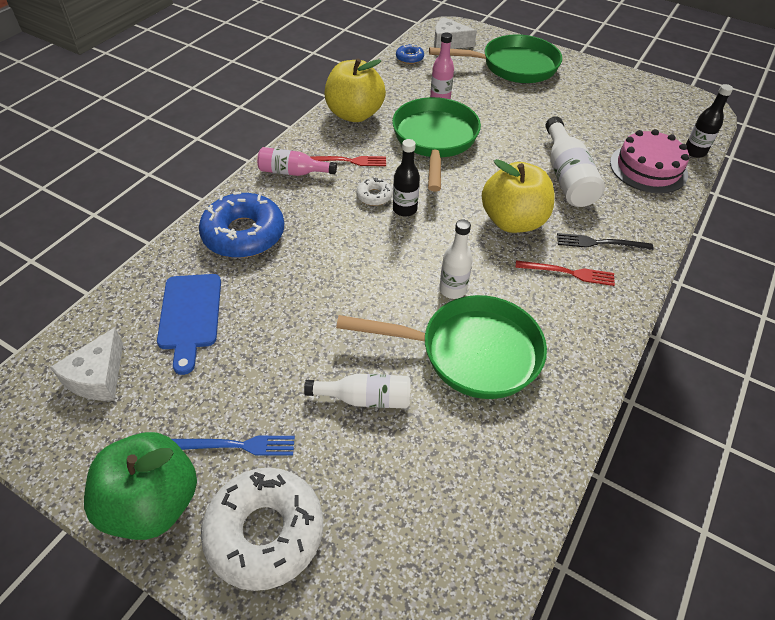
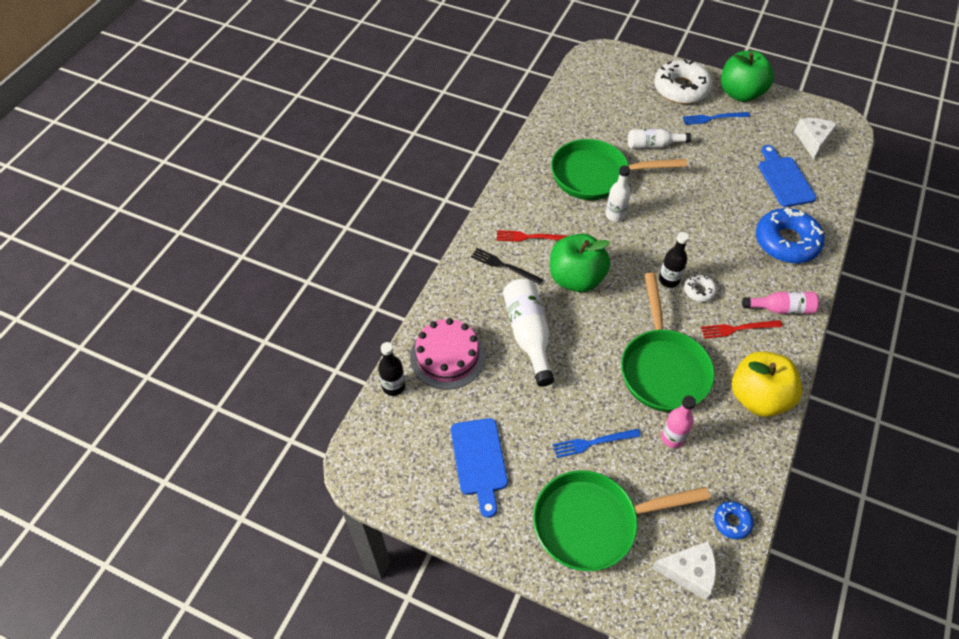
camera: 175 degrees right, 5 degrees up
yellow apple [482,159,554,233] -> green apple [550,234,610,292]
black fork [557,233,654,250] -> black fork turned 150 degrees counterclockwise [471,248,543,285]
none -> blue cutting board [451,418,508,518]
none -> blue fork [553,429,641,458]

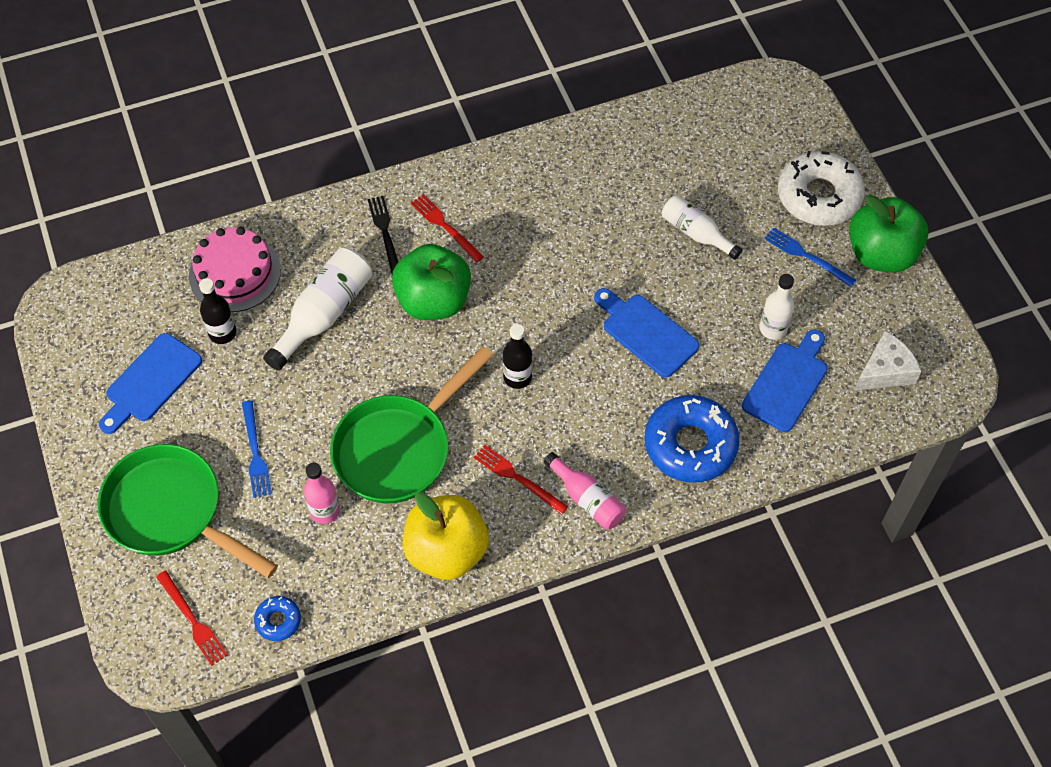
camera: 45 degrees right, 5 degrees up
black bottle [378,342,405,396] -> black bottle moved to [199,278,236,344]
green pan [551,139,687,200] -> none
blue fork [553,429,641,458] -> blue fork turned 135 degrees counterclockwise [242,400,271,498]
white bottle [606,166,631,222] -> white bottle moved to [759,274,795,340]
white cheese [652,541,716,600] -> red fork [156,570,228,666]
white donut [684,274,717,302] -> none
none -> blue cutting board [594,288,700,378]

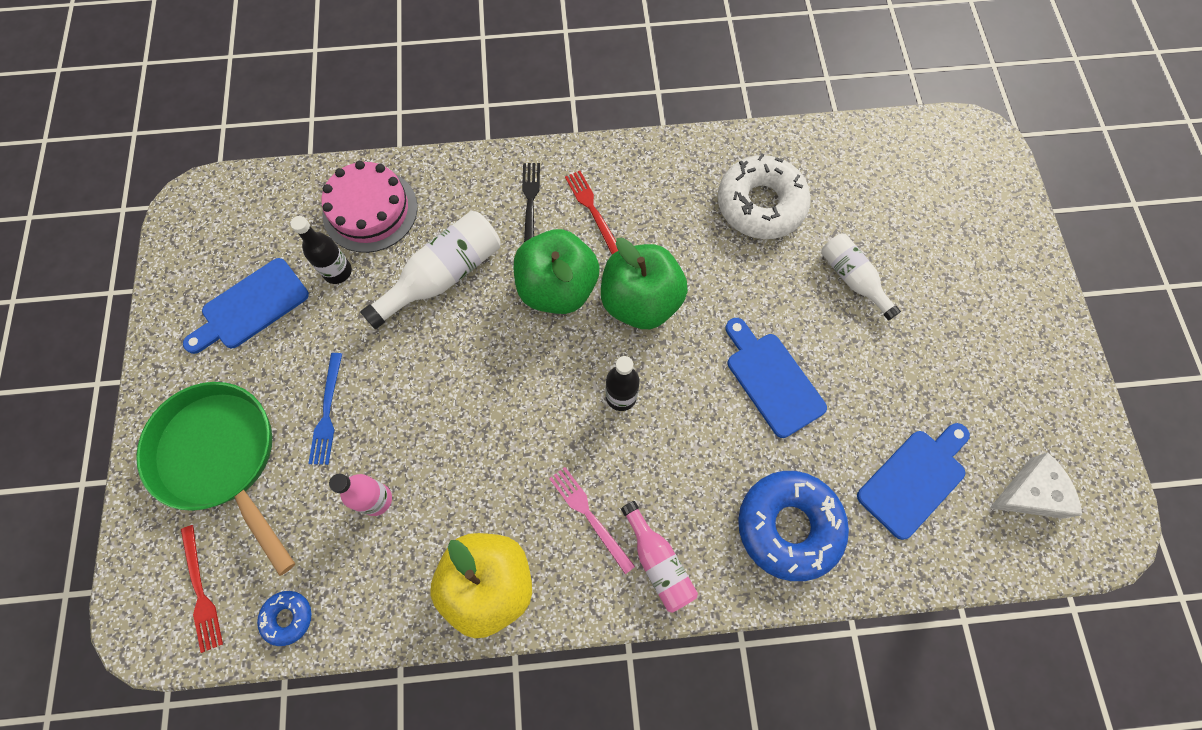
camera: 15 degrees right, 10 degrees up
green pan [330,346,493,504] -> none
red fork [474,445,568,515] -> pink fork [549,467,635,574]
white bottle [759,274,795,340] -> none
blue fork [764,227,856,287] -> none
white donut [778,151,865,226] -> white donut moved to [717,154,811,239]
green apple [849,195,928,272] -> green apple moved to [601,238,688,329]

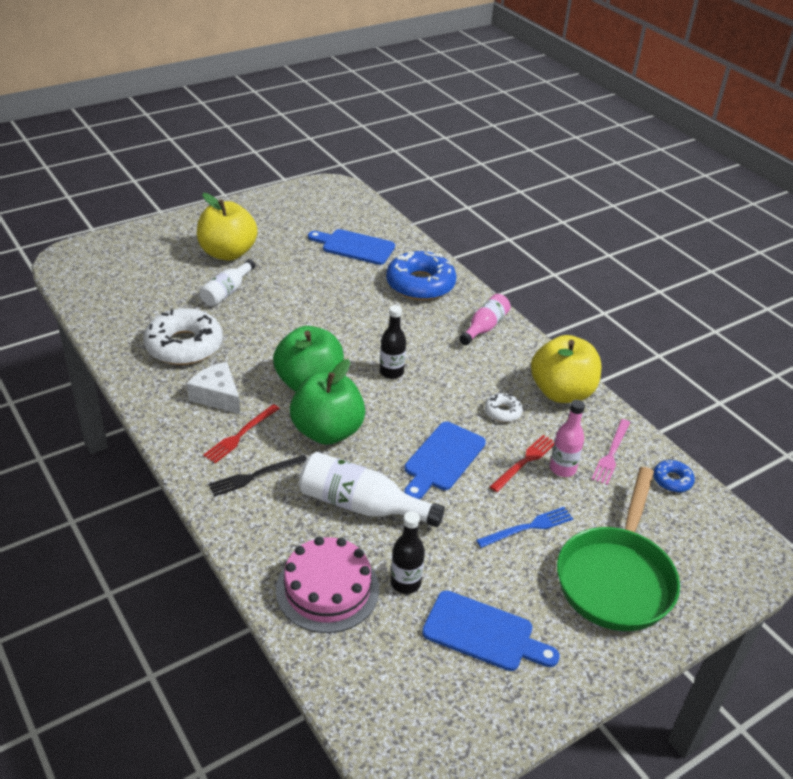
camera: 120 degrees left, 30 degrees down
red fork [181,525,223,653] -> red fork moved to [490,435,555,492]
pink fork [549,467,635,574] -> pink fork moved to [592,419,630,485]
blue cutting board [726,318,827,438] -> blue cutting board moved to [404,422,486,499]
white cheese [990,452,1082,519] -> white cheese moved to [187,362,240,414]
none -> yellow apple [197,193,258,261]
none -> white donut [485,393,523,422]

